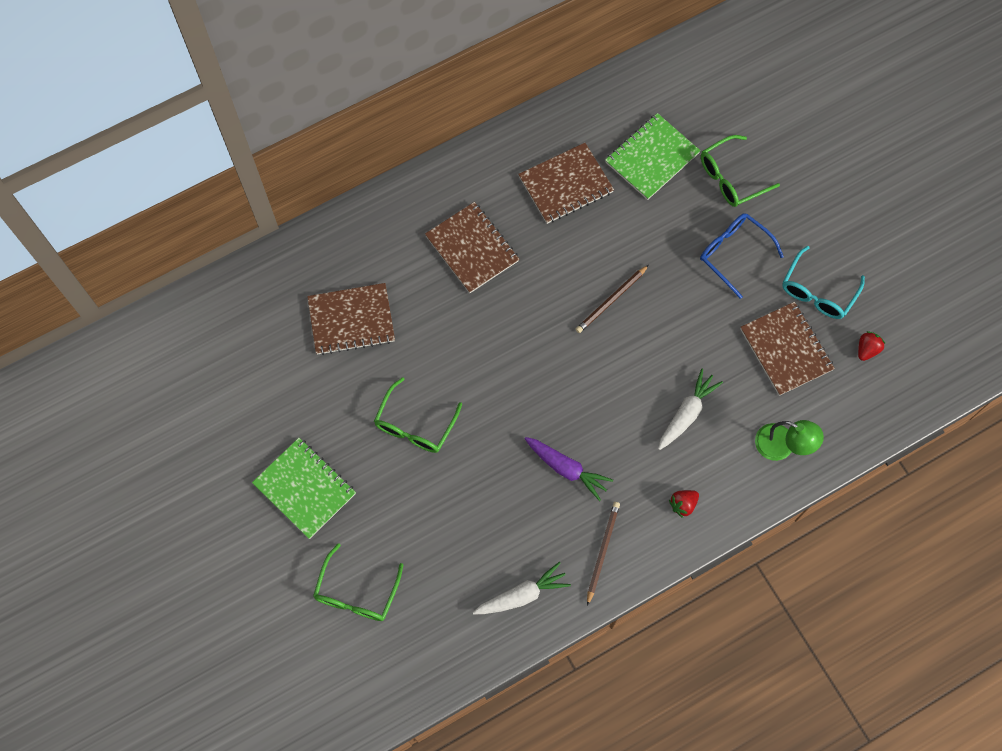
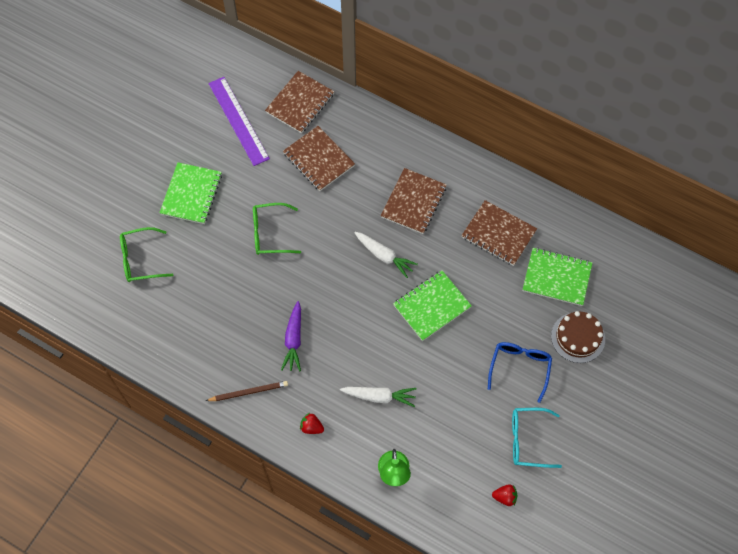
camera: 60 degrees right, 5 degrees down
white carrot [473,562,571,615] -> white carrot moved to [354,232,418,278]
brown pencil [576,265,649,333] -> green notebook [393,270,472,341]
green glasses [701,135,780,207] -> brown cake [551,311,605,363]
brown notebook [740,302,835,396] -> brown notebook moved to [265,71,334,133]
none -> purple ruler [209,77,270,166]

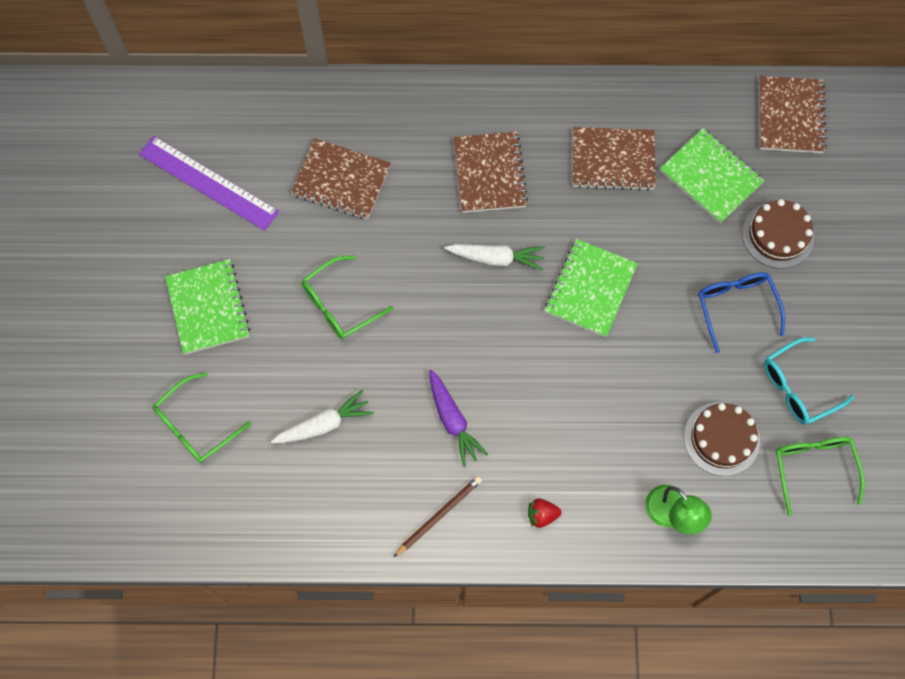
camera: 30 degrees left, 5 degrees up
brown notebook [265,71,334,133] -> brown notebook moved to [759,76,827,153]
white carrot [340,387,416,407] -> white carrot moved to [271,390,374,443]
red strawberry [492,484,517,506] -> green glasses [775,437,865,516]
green notebook [522,248,592,306] -> green notebook turned 60 degrees clockwise [660,128,764,223]
none -> brown cake [684,402,760,476]

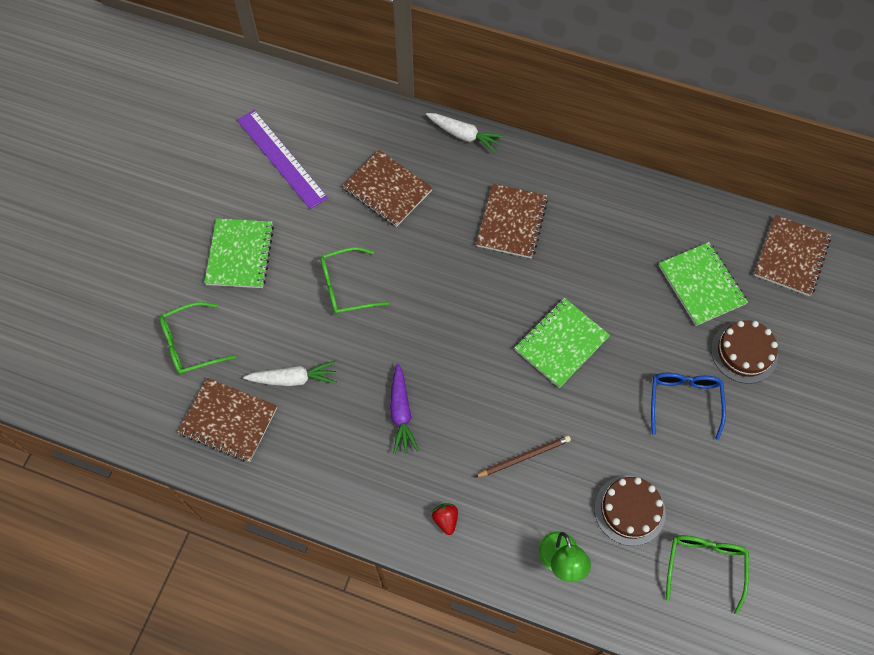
camera: 20 degrees right, 5 degrees down
brown pencil [394,476,482,557] -> brown pencil moved to [475,435,571,477]
white carrot [445,244,545,271] -> white carrot moved to [426,113,504,153]
red strawberry [528,499,561,528] -> red strawberry turned 60 degrees clockwise [432,503,458,535]
brown notebook [573,127,656,191] -> brown notebook moved to [178,378,277,462]
turquoise glasses [764,338,854,425] -> none

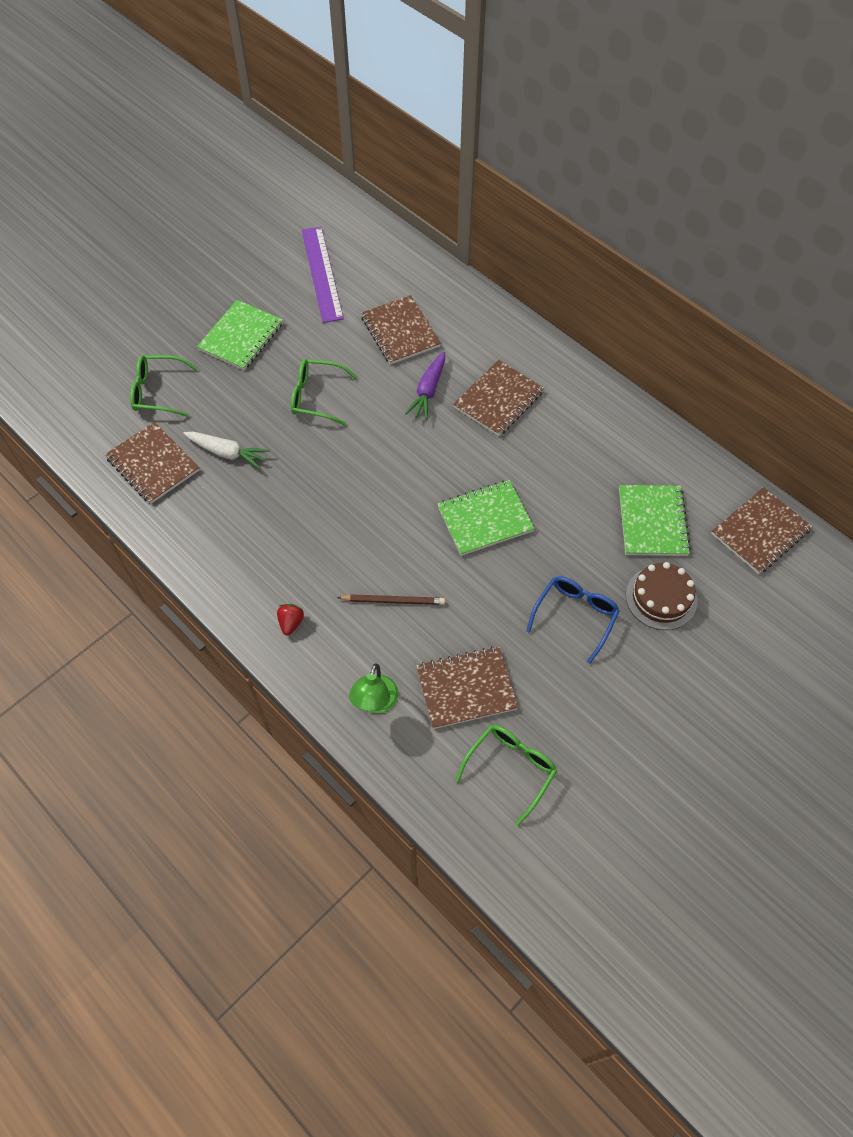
camera: 25 degrees right, 5 degrees down
purple carrot [390,364,419,454] -> purple carrot moved to [405,352,445,420]
white carrot [426,113,504,153] -> none
brown cake [594,476,666,546] -> brown notebook [416,646,518,729]

